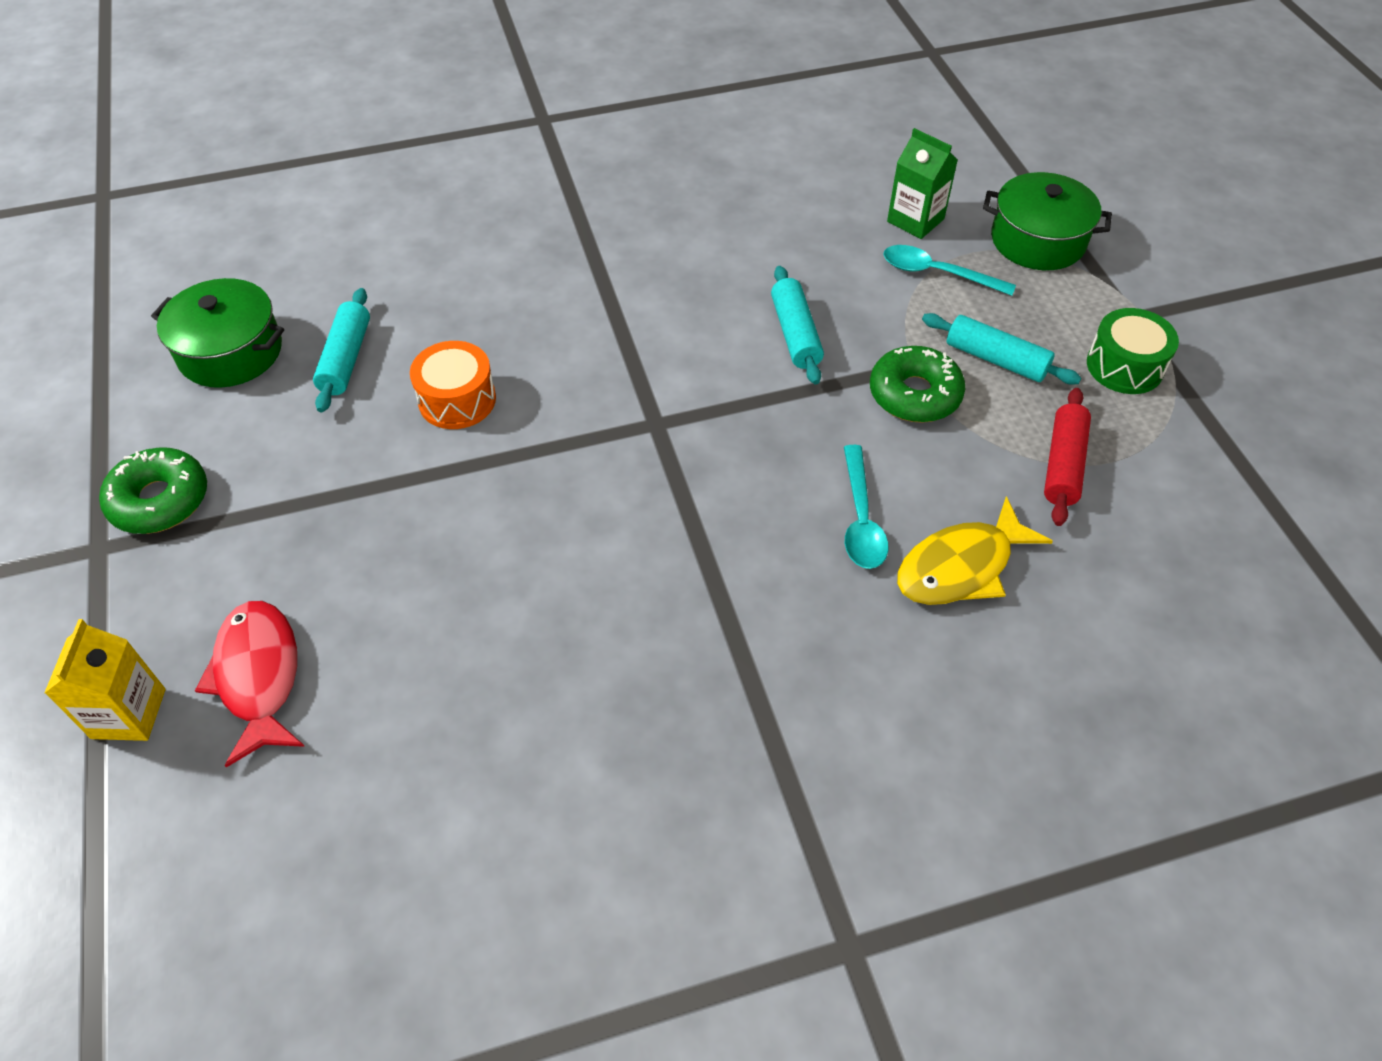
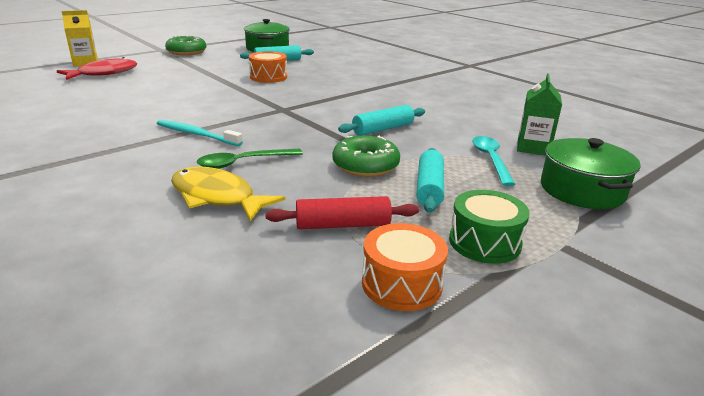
camera: 65 degrees right, 25 degrees down
turquoise spoon [844,445,888,569] -> green spoon [197,149,303,169]
none -> turquoise toothbrush [157,120,243,146]
none -> orange drum [362,223,448,311]

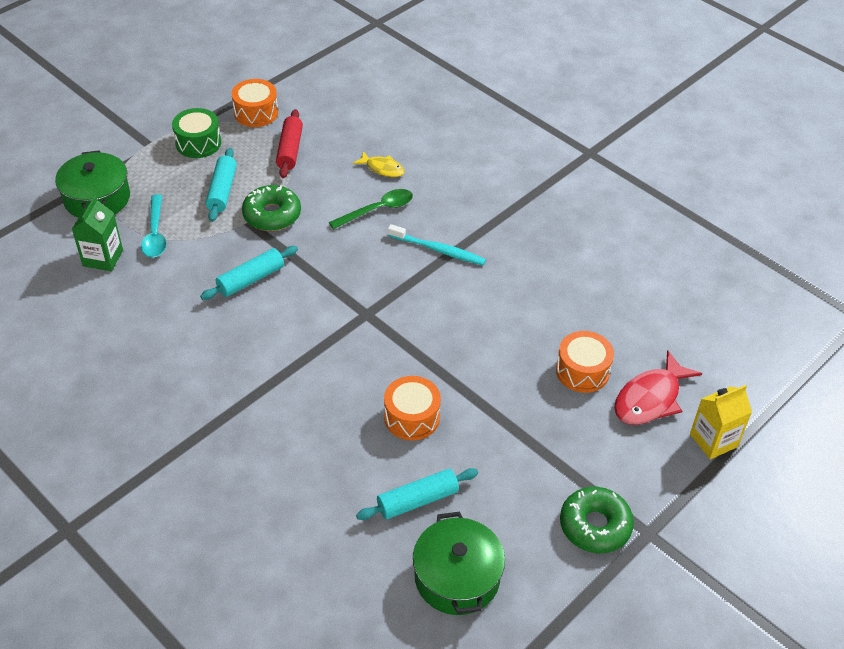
camera: 175 degrees right, 20 degrees up
yellow fish [171,167,285,222] -> yellow fish [353,151,405,177], size x0.59
red rolling pin [266,196,419,229] -> red rolling pin turned 75 degrees counterclockwise [276,109,303,178]
none -> orange drum [556,331,614,393]

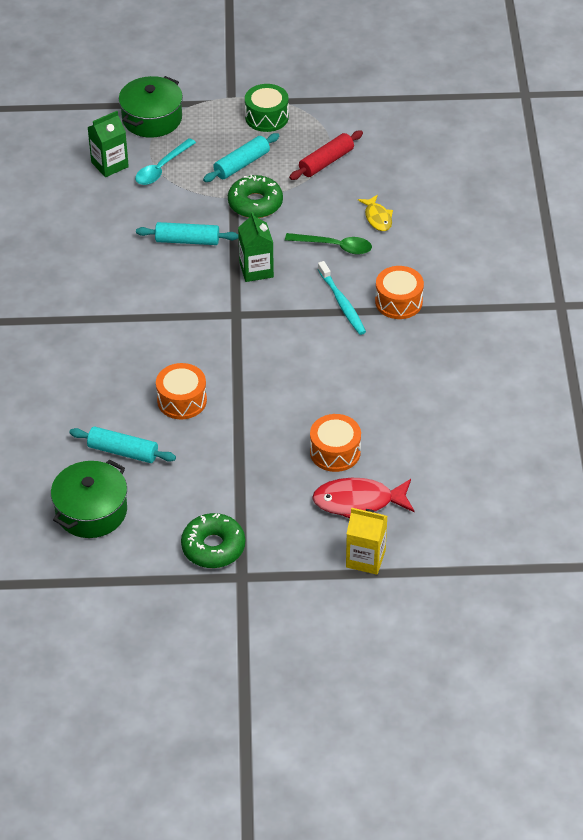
camera: 45 degrees right, 0 degrees up
orange drum [232,79,278,127] -> orange drum moved to [375,266,424,319]
none -> green carton [238,212,274,282]

